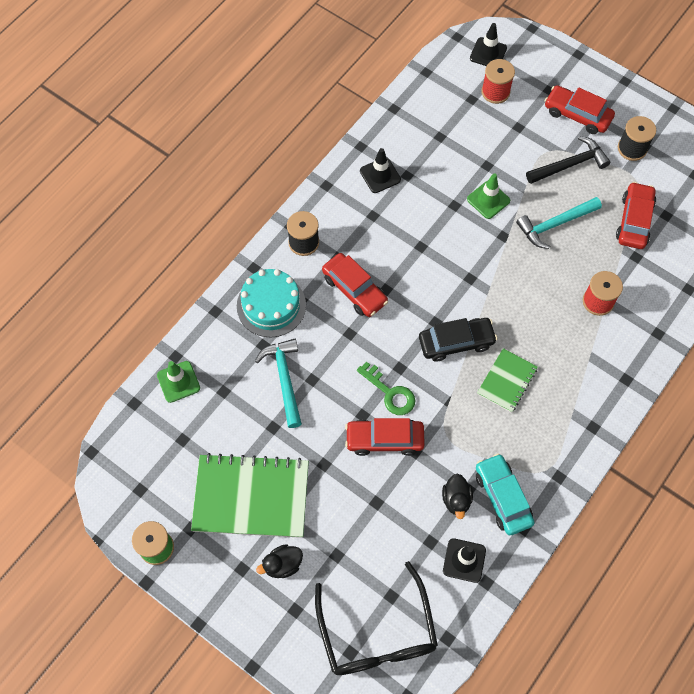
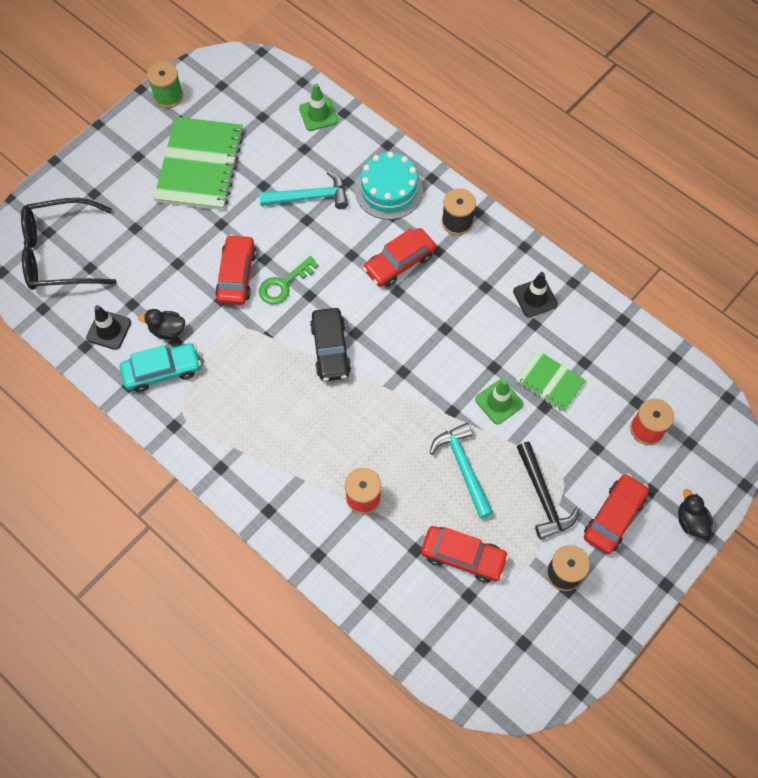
camera: 95 degrees right, 0 degrees up
black duck [256,544,303,578] -> black duck moved to [678,489,713,537]
black traffic cone [470,23,507,66] -> none
green notebook [477,348,538,413] -> green notebook moved to [516,350,586,412]

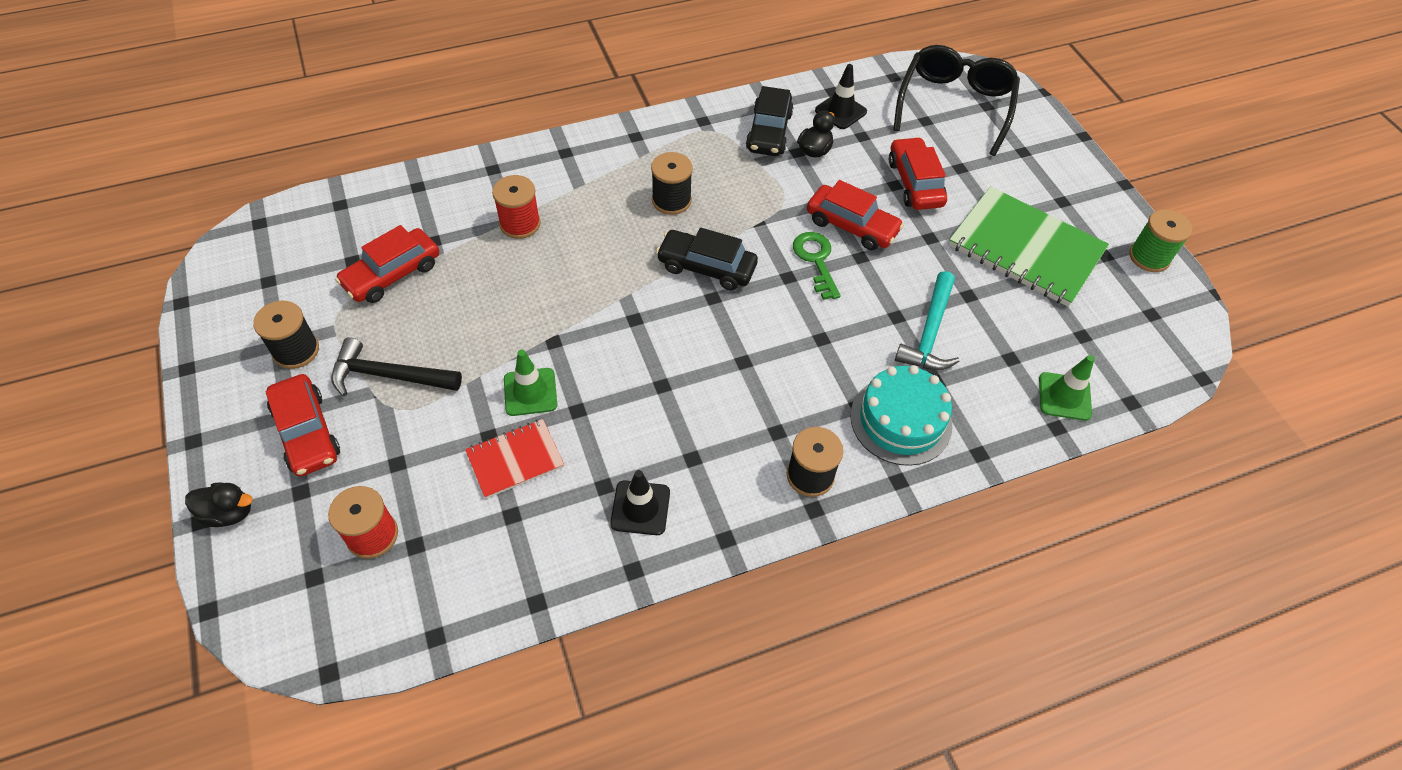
camera: 115 degrees right, 10 degrees down
turquoise car [120,343,201,392] -> black car [746,86,794,156]
red car [363,228,436,287] -> red car moved to [889,137,947,210]
turquoise hammer [430,423,493,519] -> none
green notebook [516,350,586,412] -> red notebook [465,419,564,499]
none -> black spool [651,152,693,215]

